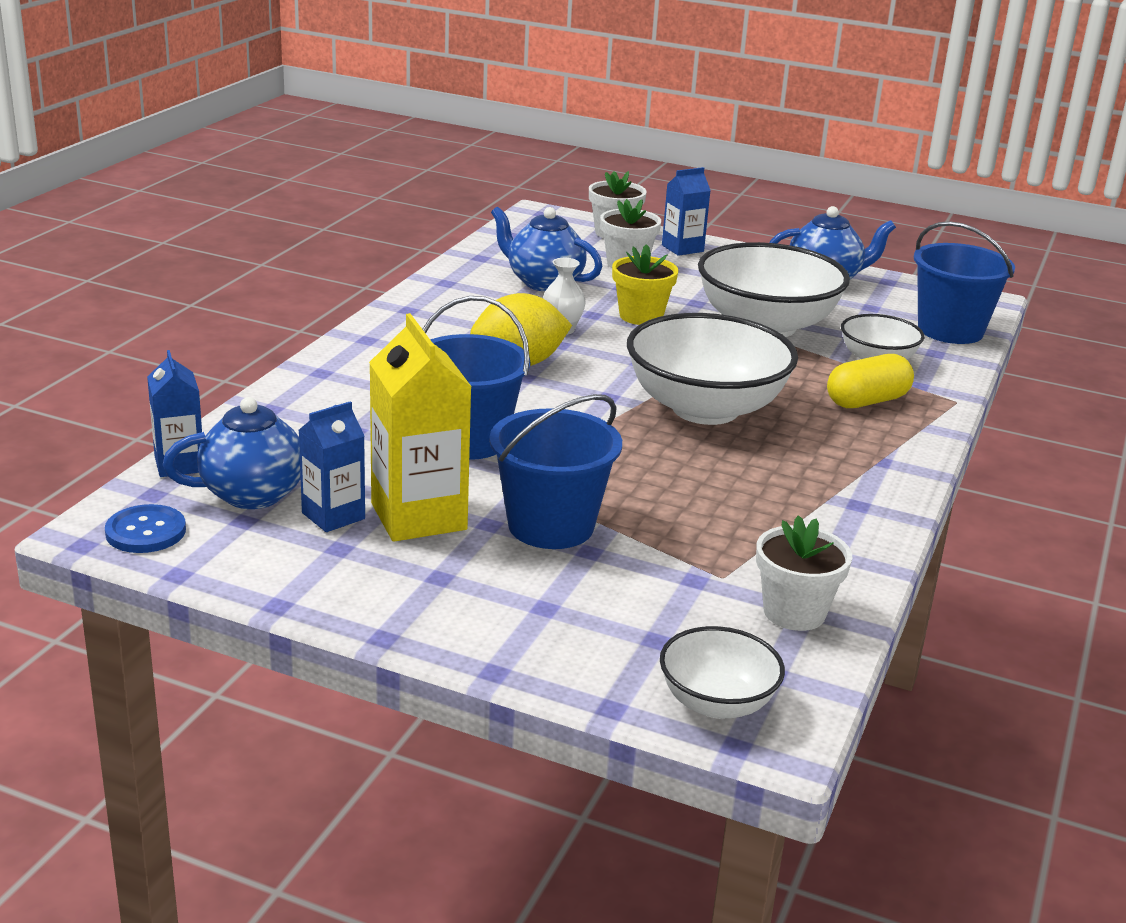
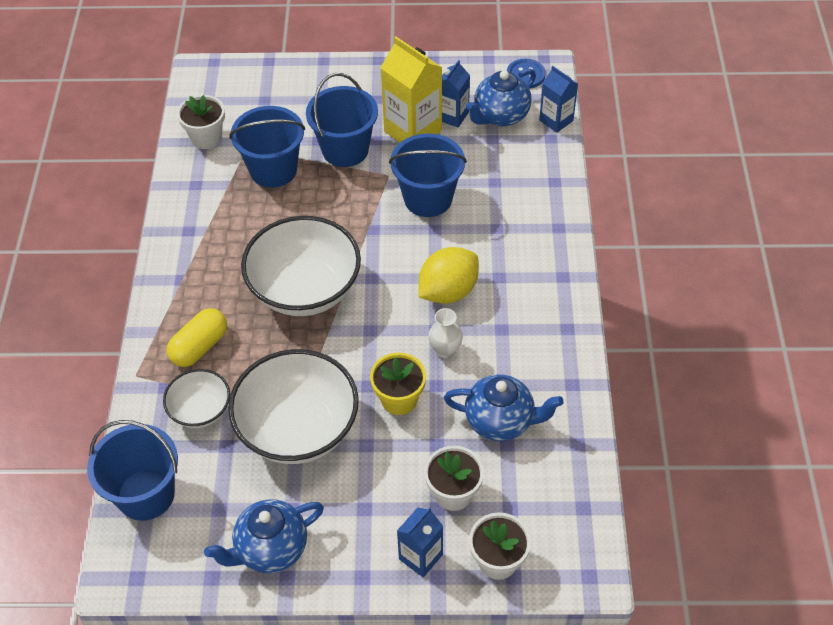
camera: 160 degrees right, 25 degrees up
white bowl [660,626,785,719] -> none
none -> blue bucket [229,106,305,188]

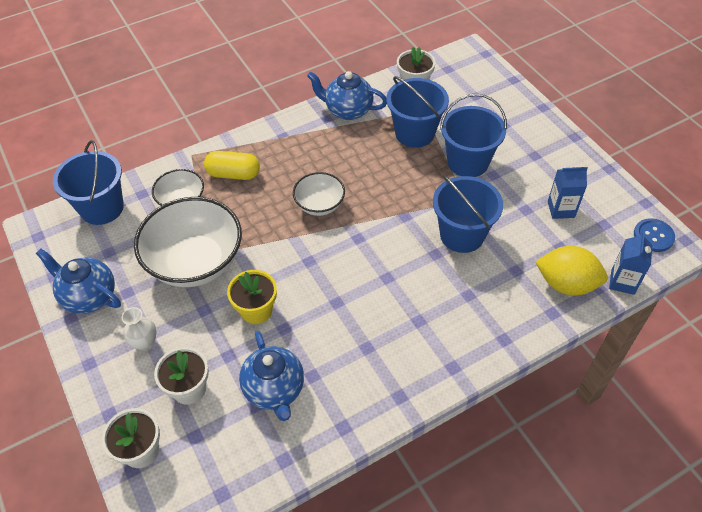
camera: 60 degrees right, 0 degrees up
white bowl [241,216,361,316] -> white bowl [293,172,345,216], size x0.53
yellow carton [380,37,442,143] -> none
blue carton [397,507,443,577] -> none
yellow lemon [419,247,479,304] -> yellow lemon moved to [535,246,608,295]
white vase [428,308,463,358] -> white vase moved to [122,307,156,351]
blue teapot [466,69,536,126] -> blue teapot moved to [307,71,387,120]

